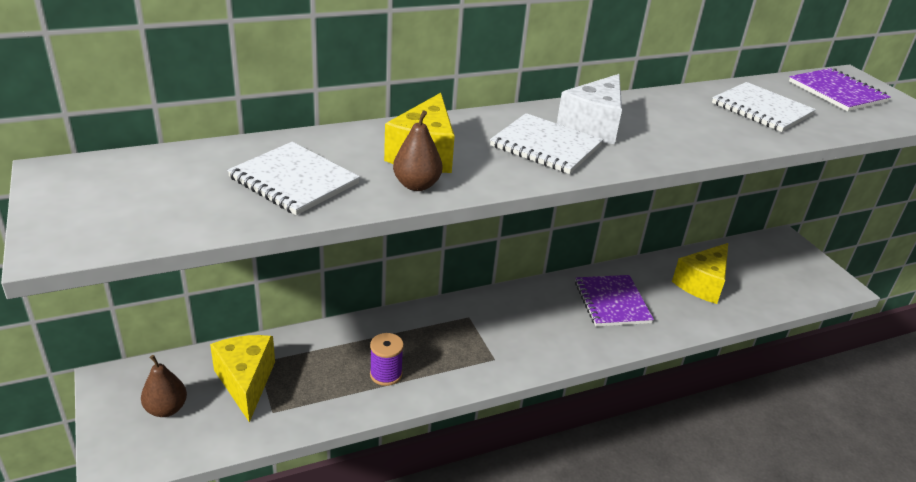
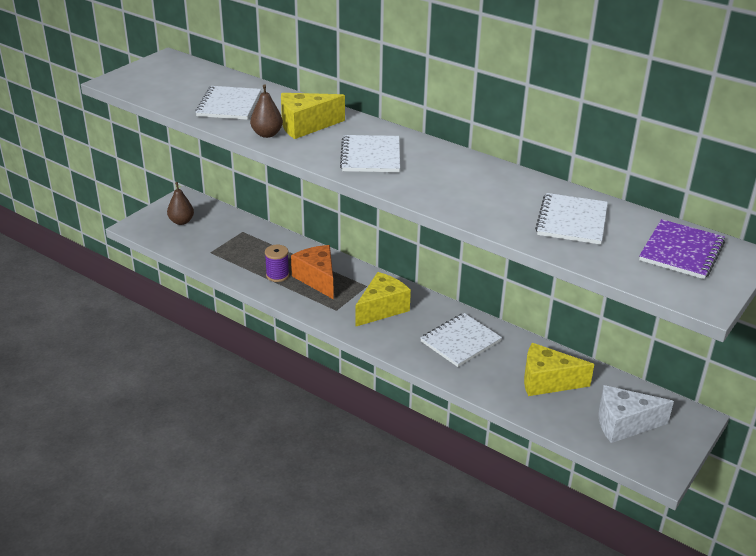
camera: 60 degrees right, 0 degrees up
yellow cheese [210,335,275,423] -> yellow cheese moved to [355,272,411,327]
white cheese [557,74,622,144] -> white cheese moved to [598,385,674,443]
purple notebook [575,275,654,326] -> white notebook [421,313,502,367]
none -> orange cheese [291,245,334,299]

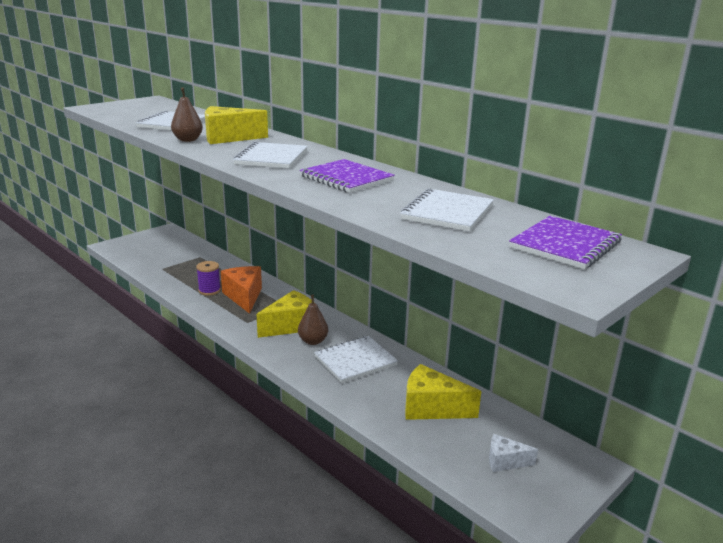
camera: 10 degrees right, 10 degrees down
brown pear [167,182,194,225] -> brown pear moved to [298,295,328,345]
white cheese [598,385,674,443] -> white cheese [489,434,538,472], size x0.57
none -> purple notebook [300,159,395,193]

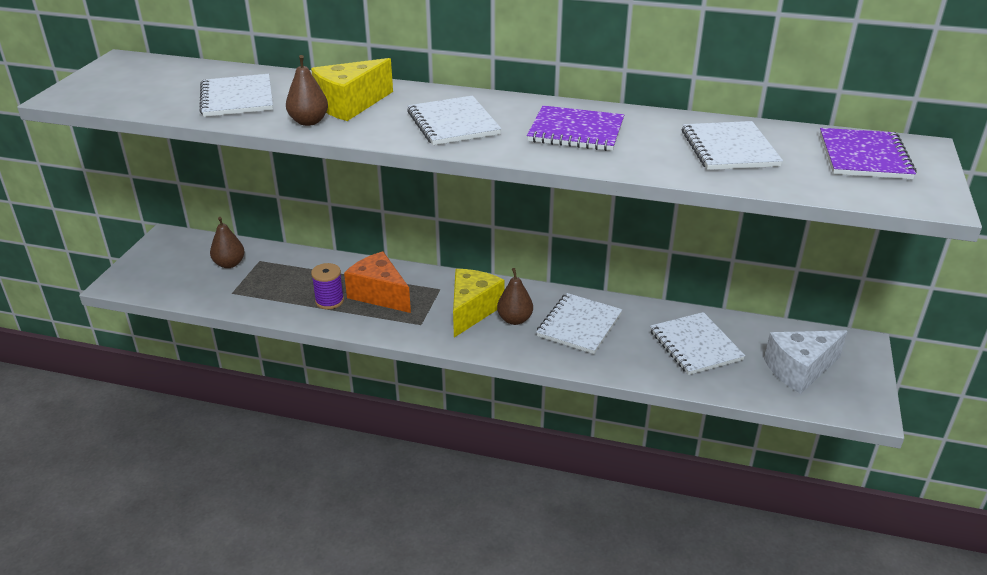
camera: 30 degrees left, 10 degrees up
yellow cheese [405,364,481,420] -> white notebook [650,312,745,375]
white cheese [489,434,538,472] -> white cheese [764,330,847,394], size x1.75
none -> brown pear [210,217,245,268]

